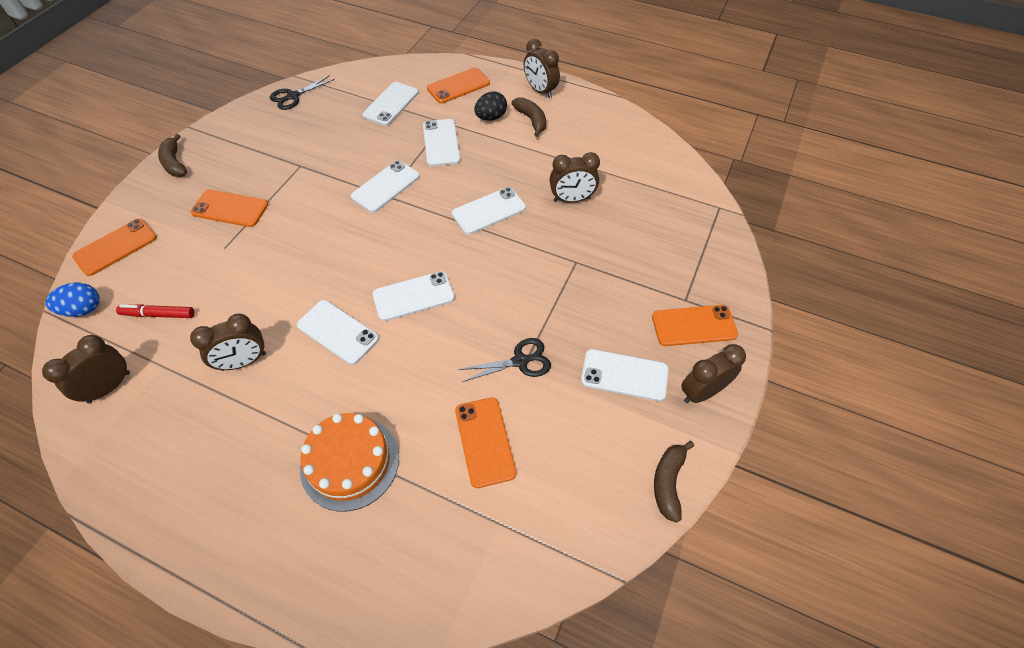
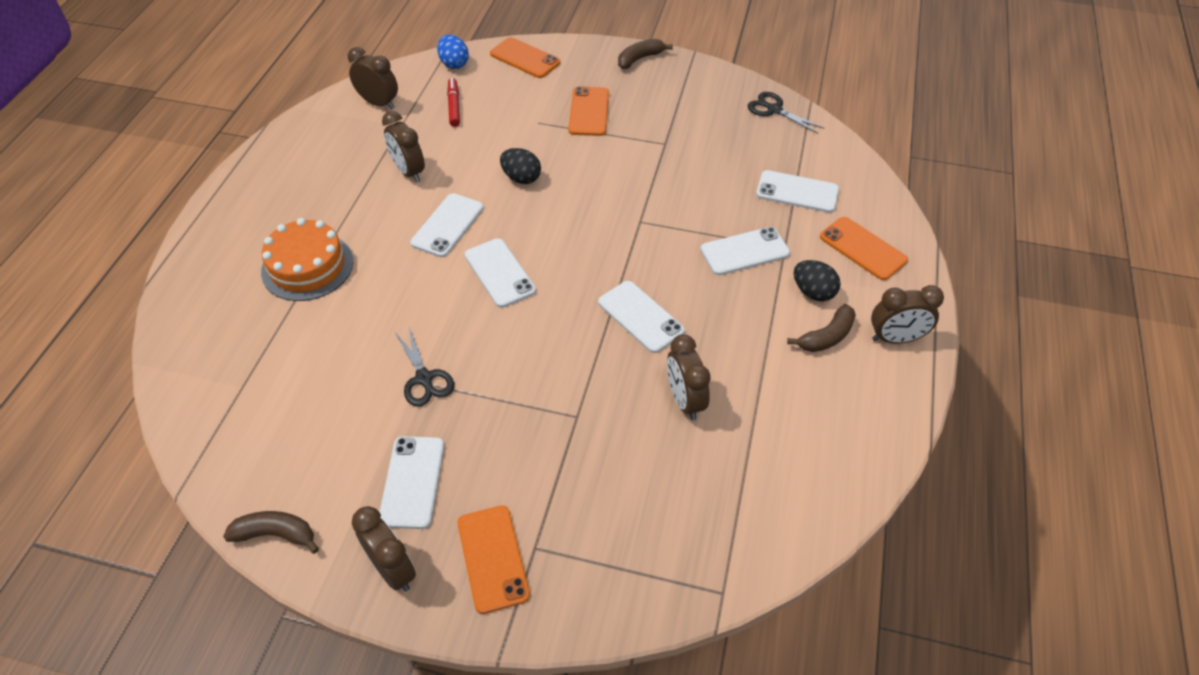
camera: 80 degrees right, 5 degrees down
white phone [351,160,420,213] -> none
orange phone [455,397,516,488] -> none
brown clock [524,39,560,98] -> brown clock turned 135 degrees counterclockwise [871,285,944,344]
none -> black egg [500,148,541,184]

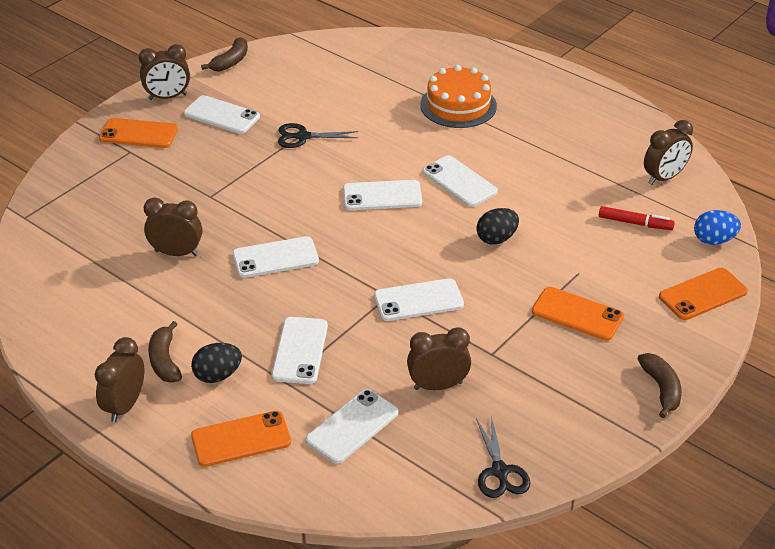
camera: 115 degrees right, 10 degrees down
brown clock [382,111,425,183] -> brown clock moved to [407,327,471,390]
black scissors [748,92,825,134] -> black scissors turned 105 degrees clockwise [476,416,530,498]
none -> white phone [374,278,464,321]

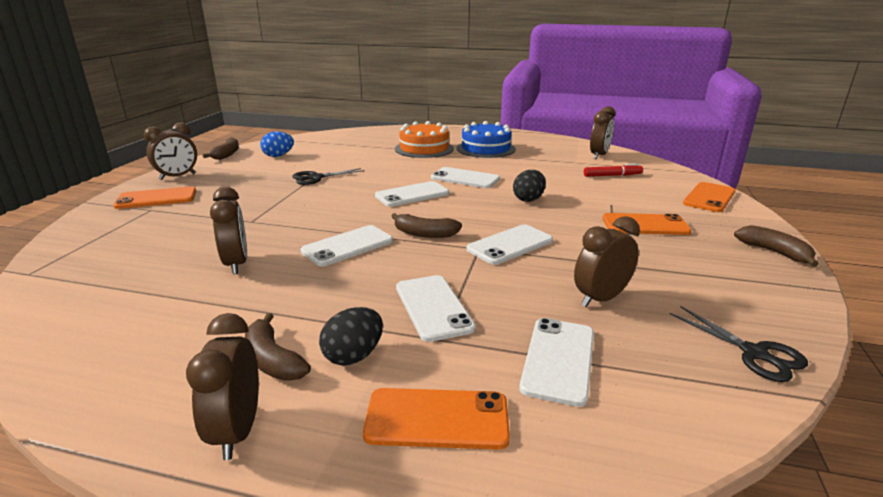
camera: 25 degrees left, 15 degrees down
brown clock [144,198,202,256] -> brown clock turned 90 degrees clockwise [210,187,247,274]
white phone [184,95,260,134] -> none
orange phone [191,411,291,467] -> orange phone turned 45 degrees clockwise [363,388,510,450]
blue egg [694,210,741,245] -> blue egg moved to [260,131,294,157]
none -> brown banana [391,213,462,238]
none -> blue cake [457,121,516,158]

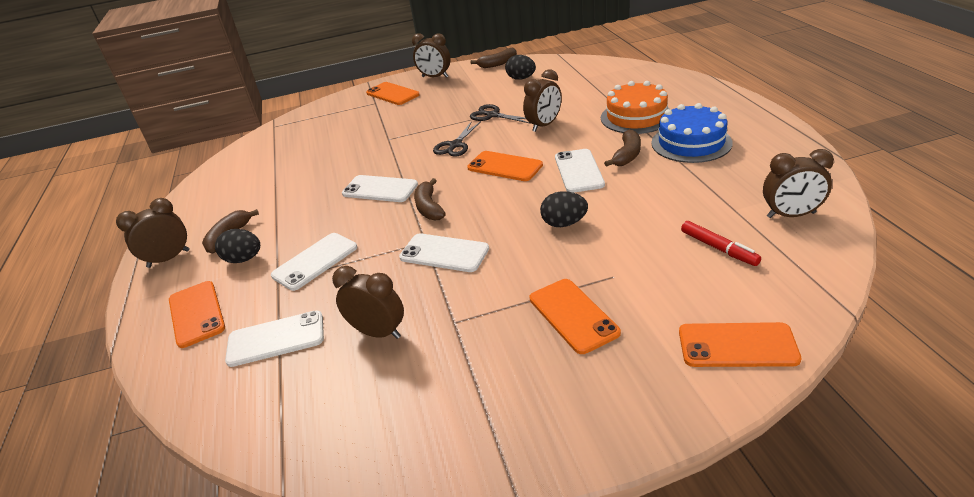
camera: 65 degrees right, 10 degrees up
brown clock [210,187,247,274] -> brown clock moved to [523,69,562,132]
blue egg [260,131,294,157] -> black egg [505,55,536,80]
white phone [375,181,449,207] -> orange phone [467,151,543,181]
black scissors [670,306,808,382] -> black scissors moved to [433,121,481,157]
brown banana [734,225,819,267] -> brown banana moved to [604,129,641,167]

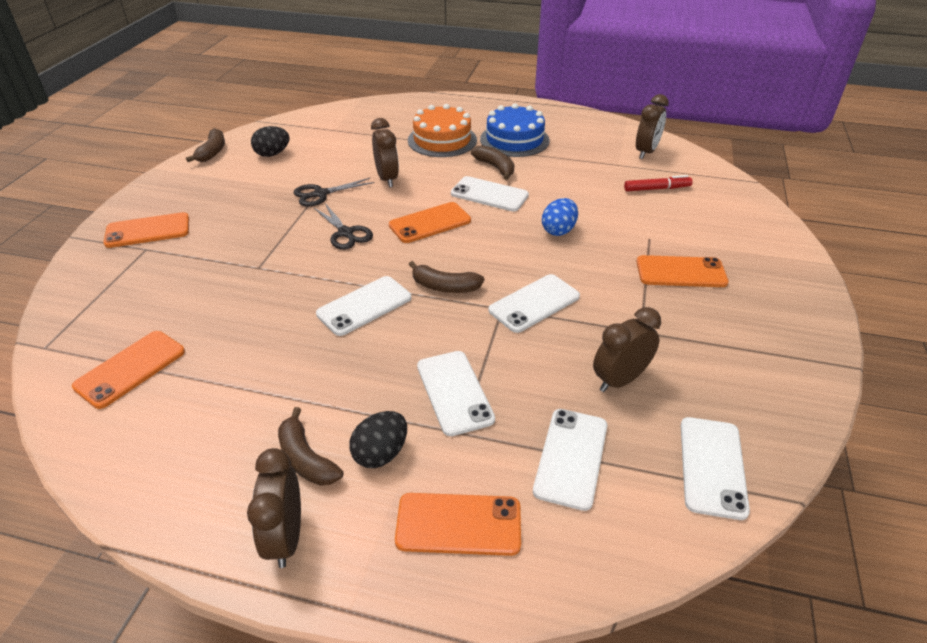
camera: 65 degrees left, 5 degrees up
brown clock [412,33,451,78] -> none
black egg [540,191,588,227] -> blue egg [542,198,578,236]
orange phone [679,322,801,367] -> orange phone moved to [72,331,185,409]
none -> white phone [681,417,750,520]

